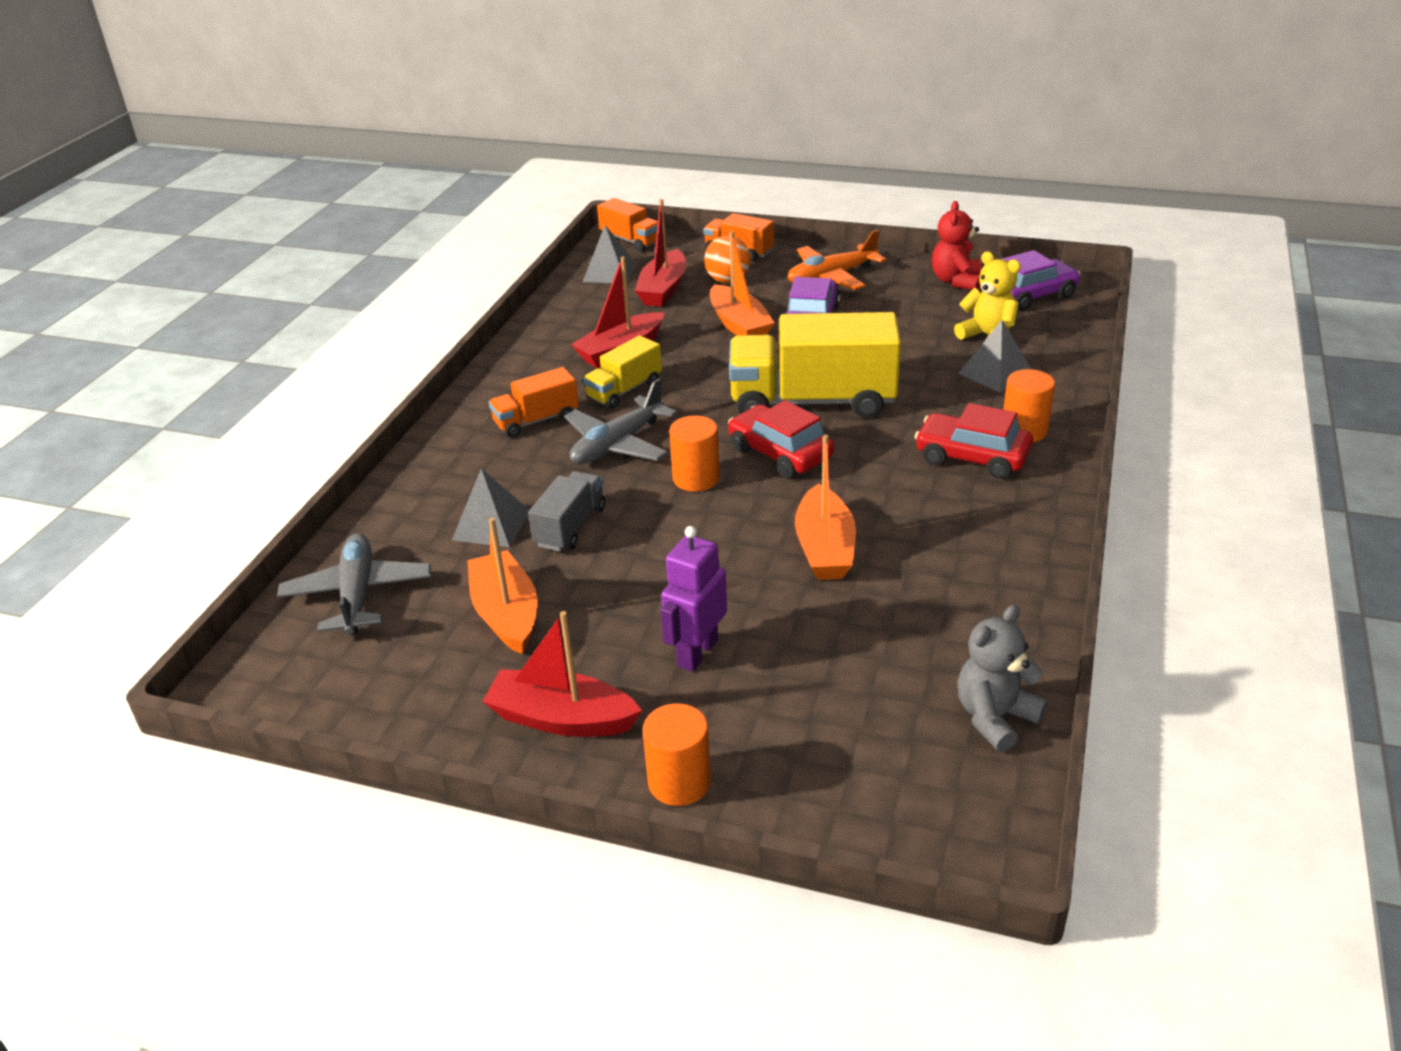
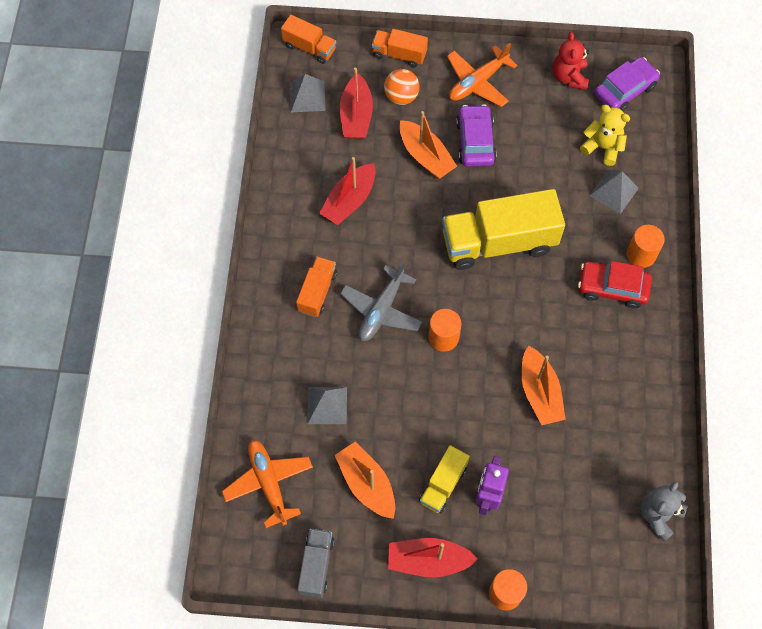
camera: 15 degrees left, 30 degrees up
grey plane [277,533,431,635] -> orange plane [222,440,313,528]
orange truck [489,367,579,438] -> orange truck turned 150 degrees clockwise [296,256,337,317]
grey truck [528,471,606,551] -> grey truck moved to [297,529,334,598]
yellow truck [583,335,662,409] -> yellow truck moved to [419,445,470,514]
red car [728,400,834,478] -> none

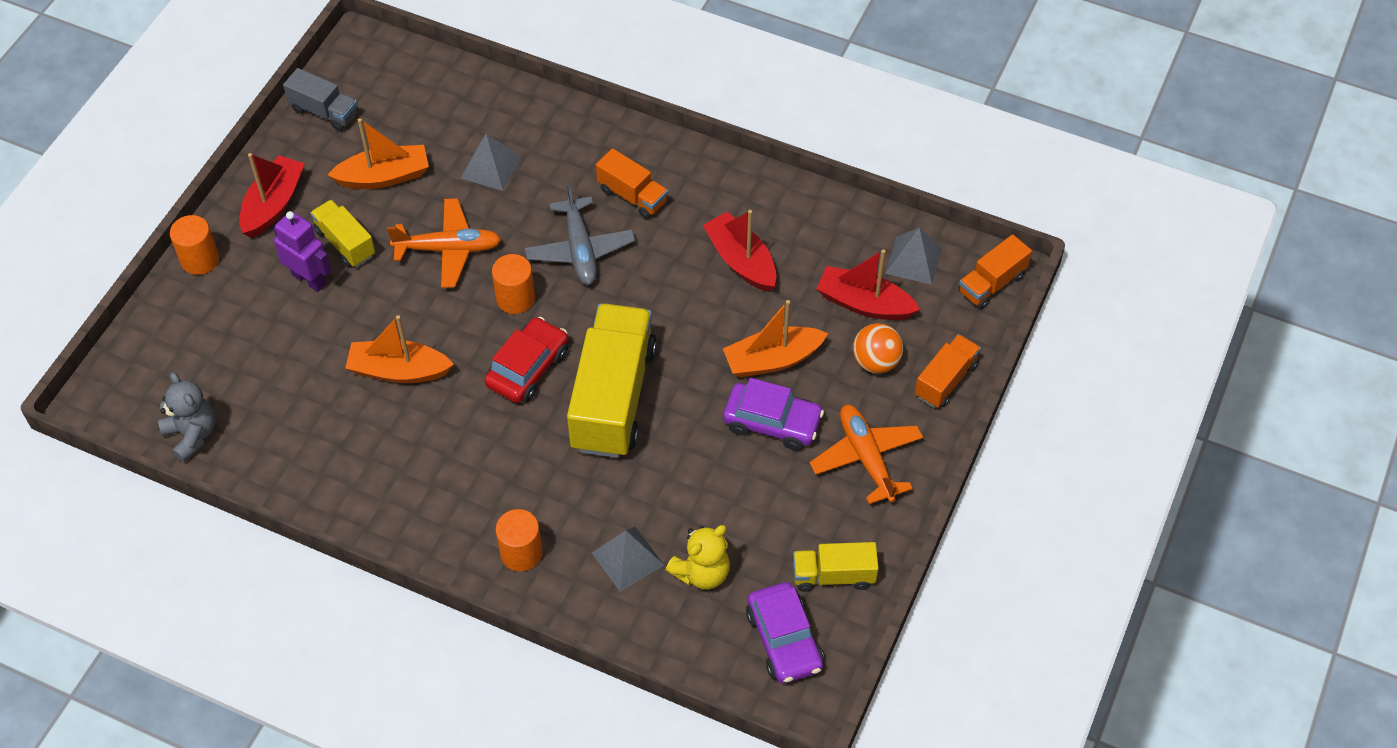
camera: 110 degrees right, 10 degrees down
orange plane [222,440,313,528] -> orange plane moved to [387,198,502,288]
grey plane [340,261,422,341] -> grey plane turned 150 degrees counterclockwise [525,182,635,285]
red teddy bear [553,32,589,90] -> yellow truck [793,542,879,592]
red car [578,261,652,309] -> red car moved to [484,317,568,403]

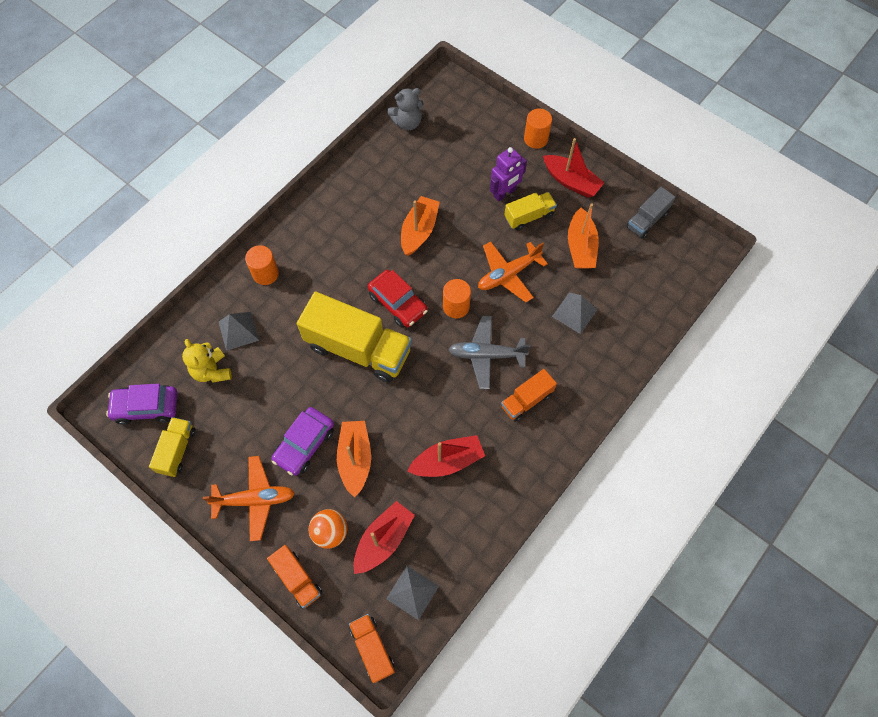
camera: 105 degrees right, 10 degrees up
orange plane [387,198,502,288] -> orange plane turned 45 degrees clockwise [478,241,548,302]

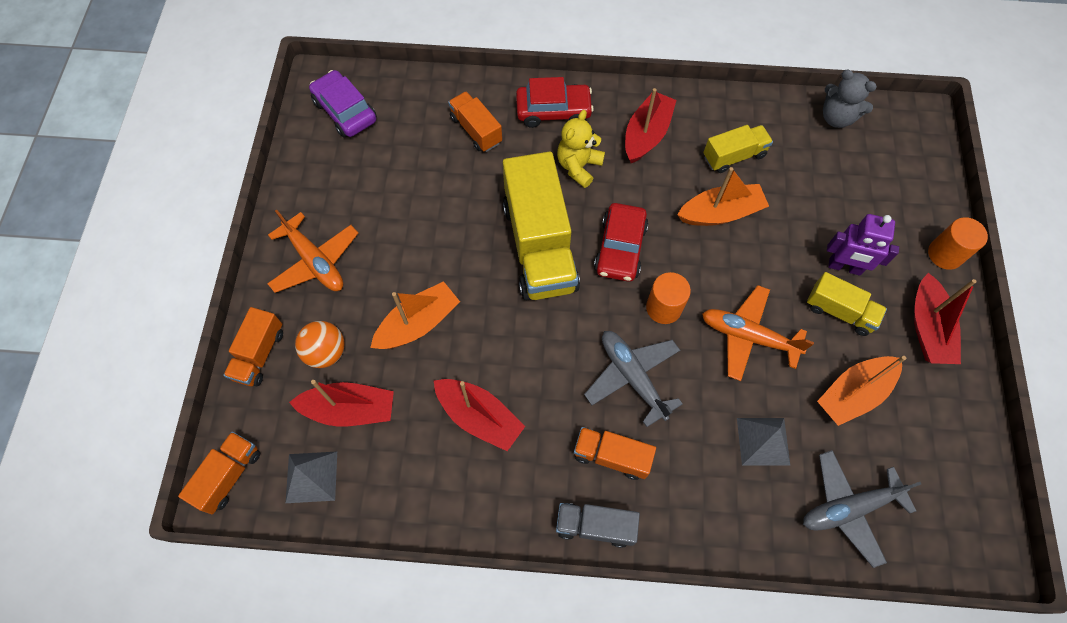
camera: 55 degrees right, 0 degrees up
yellow truck [149,417,196,477] -> yellow truck moved to [703,125,773,173]
yellow teddy bear [182,339,232,382] -> yellow teddy bear moved to [557,110,605,188]
grey pyramid [219,312,259,351] -> orange truck [448,91,502,152]
orange cylinder [245,245,279,285] -> red car [516,77,594,128]
purple car [272,407,334,476] -> none
grey truck [626,187,675,239] -> grey truck moved to [556,503,640,548]
none -> red boat [625,88,677,163]
none -> grey plane [803,450,921,568]

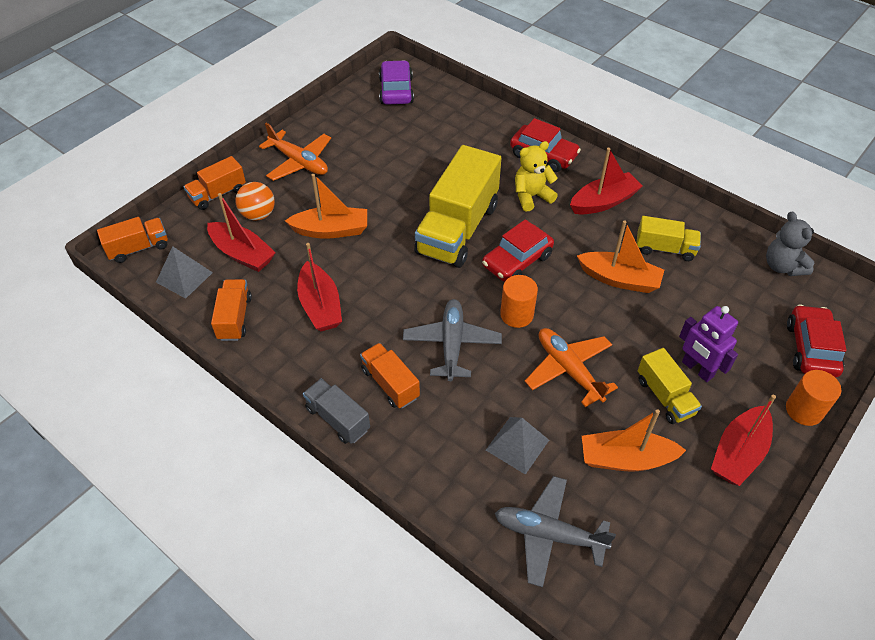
camera: 35 degrees right, 15 degrees down
orange plane [267,209,358,293] -> orange plane turned 45 degrees counterclockwise [259,123,331,181]
orange truck [448,91,502,152] -> orange truck moved to [211,279,252,341]
none -> red car [787,305,847,378]

